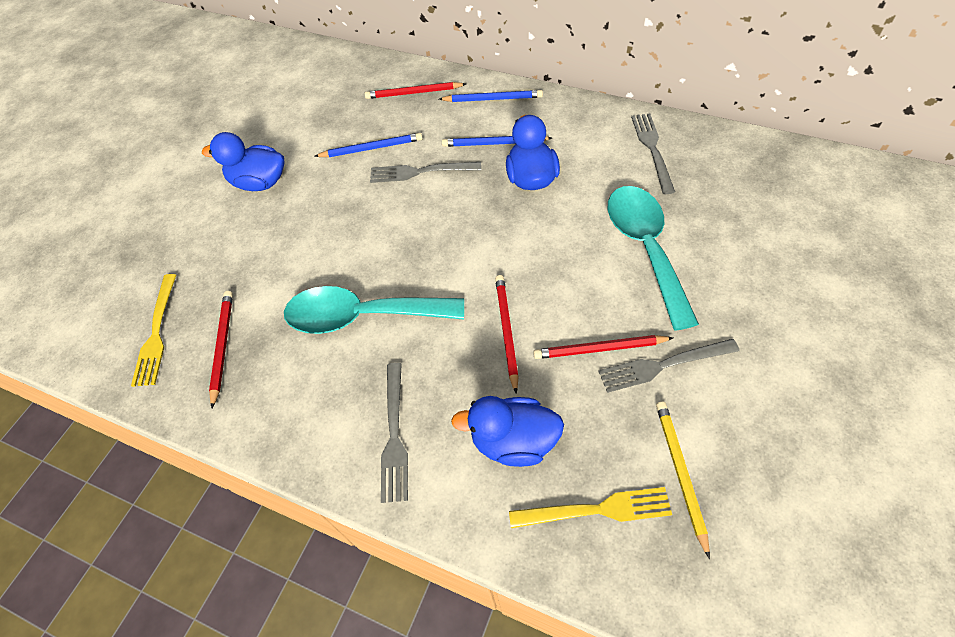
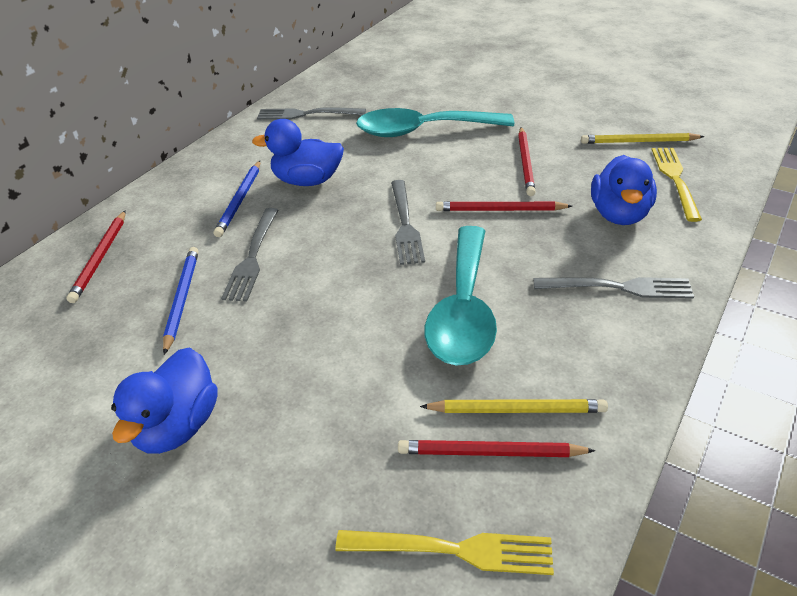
camera: 85 degrees left, 15 degrees down
blue pencil [439,90,543,102] -> none
grey fork [598,339,739,393] -> grey fork moved to [391,180,425,265]
none -> yellow pencil [420,399,608,413]

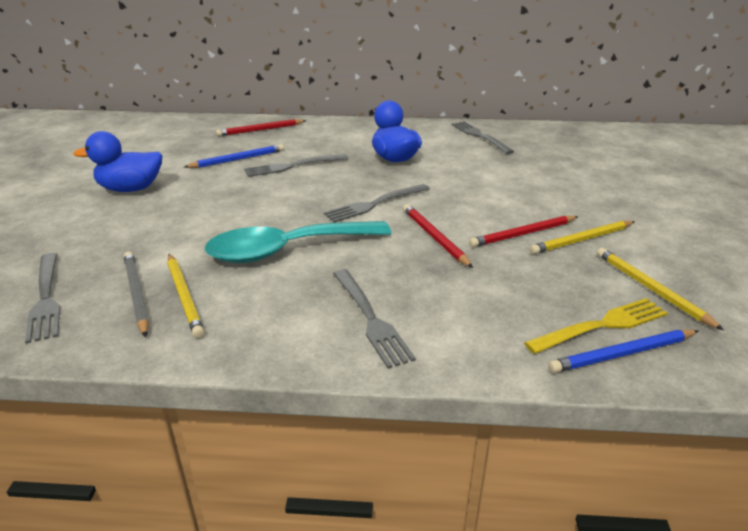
camera: 60 degrees right, 10 degrees down
blue pencil [214,161,260,237] -> blue pencil moved to [548,330,698,373]
yellow fork [335,530,554,575] -> grey fork [25,253,60,344]
turquoise spoon [356,108,514,137] -> none
red pencil [398,440,596,457] -> grey pencil [124,252,149,337]
blue duck [591,155,657,225] -> none
none -> yellow pencil [529,221,635,254]

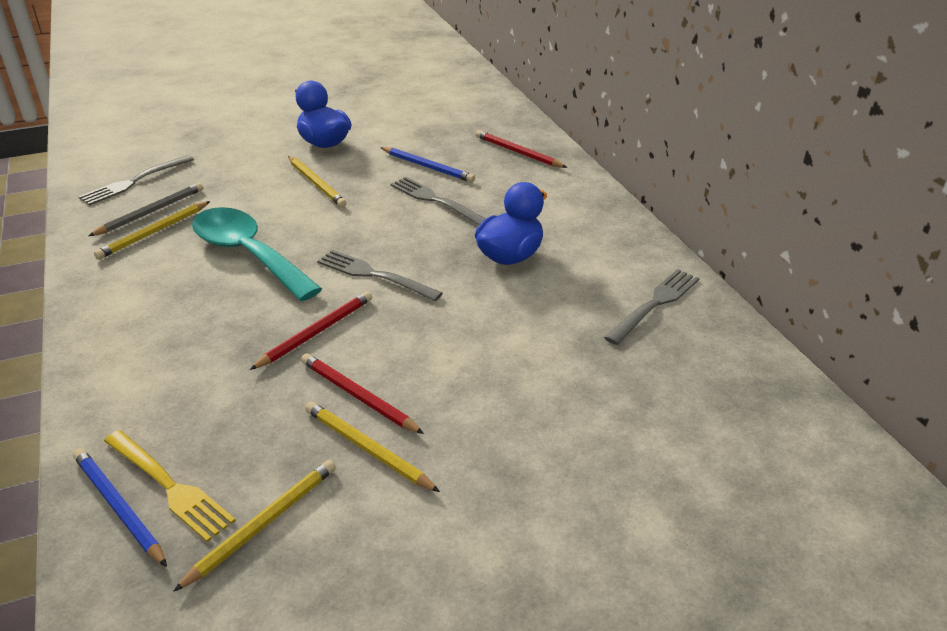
camera: 65 degrees right, 5 degrees up
grey fork [333,269,416,369] -> none
none -> yellow pencil [288,156,347,207]

